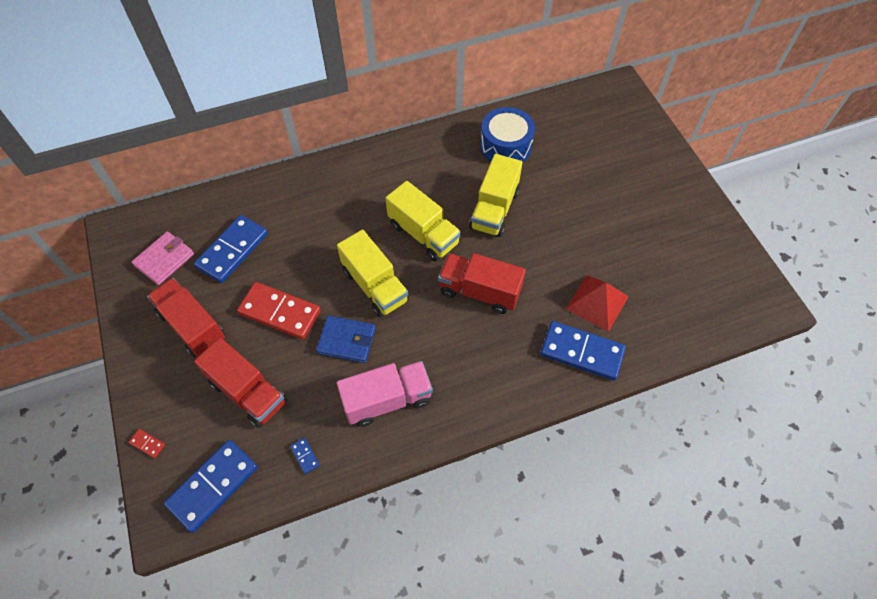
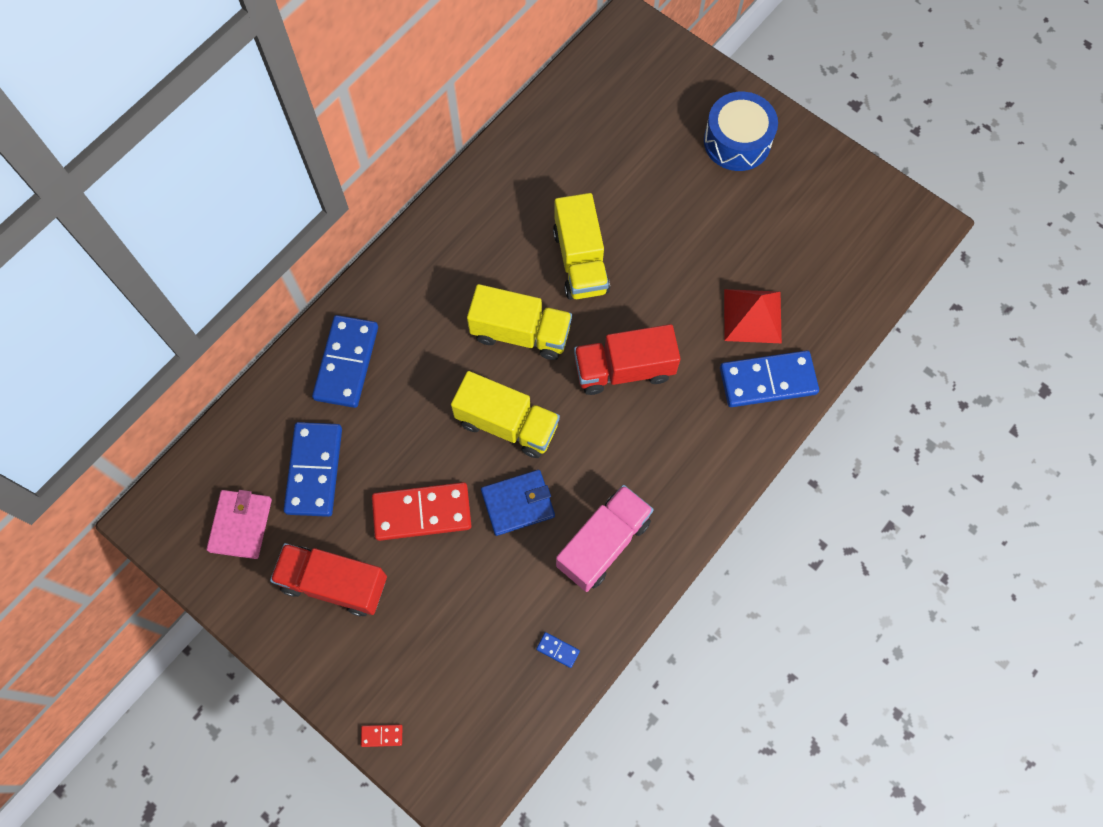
camera: 30 degrees left, 10 degrees up
blue domino [164,440,258,533] -> blue domino moved to [312,315,378,408]
red truck [194,338,287,428] -> none
blue drum [480,107,535,162] -> blue drum moved to [704,92,778,171]

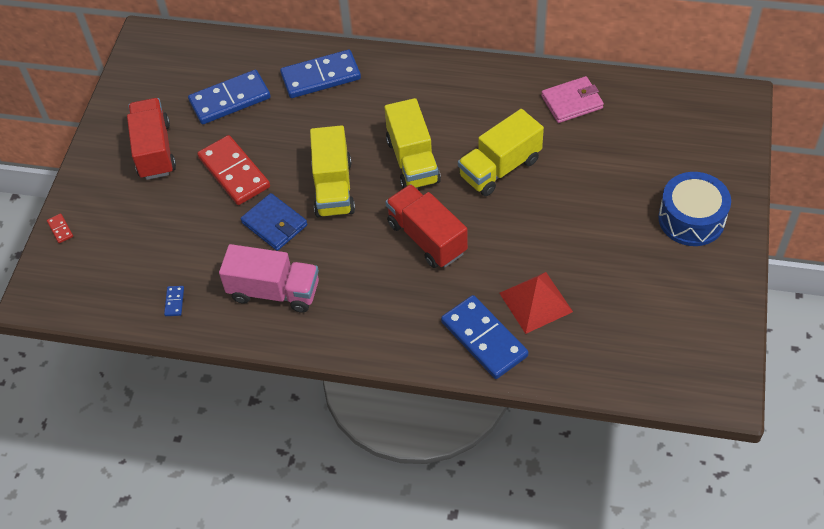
camera: 65 degrees right, 15 degrees down
pink wallet [206,490,272,559] -> pink wallet moved to [541,76,604,123]

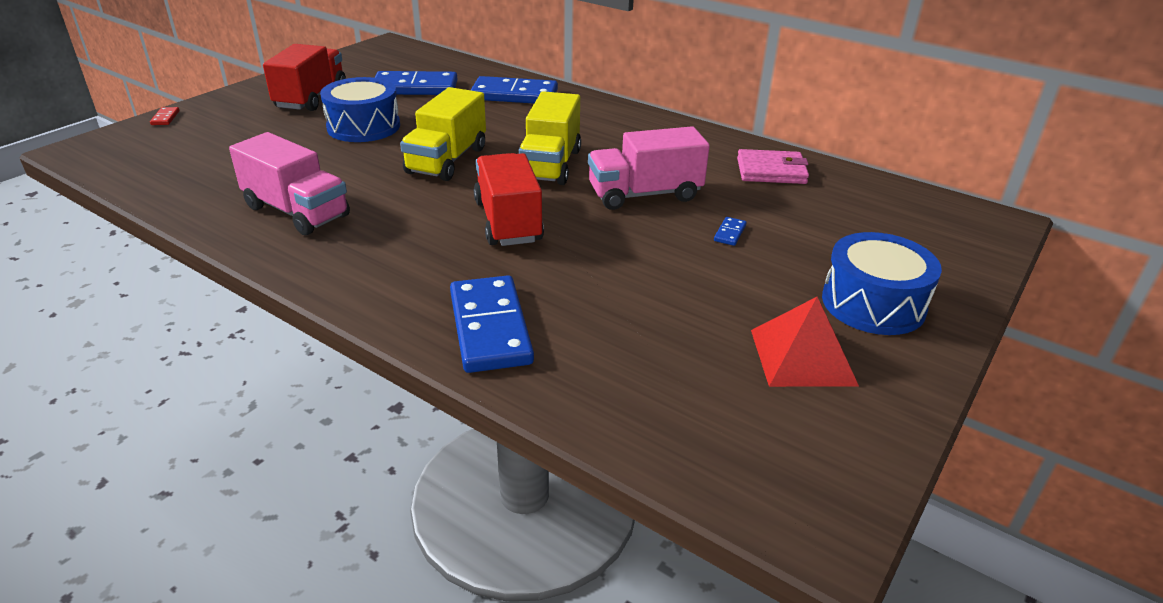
camera: 20 degrees right, 20 degrees down
blue domino [164,286,184,316] -> blue domino moved to [714,217,747,246]
red domino [197,135,270,205] -> blue drum [320,77,400,142]
blue wallet [241,193,307,251] -> none
yellow truck [458,109,544,196] -> pink truck [588,126,710,210]
red pyramid [499,272,573,334] -> red pyramid moved to [751,297,859,387]

